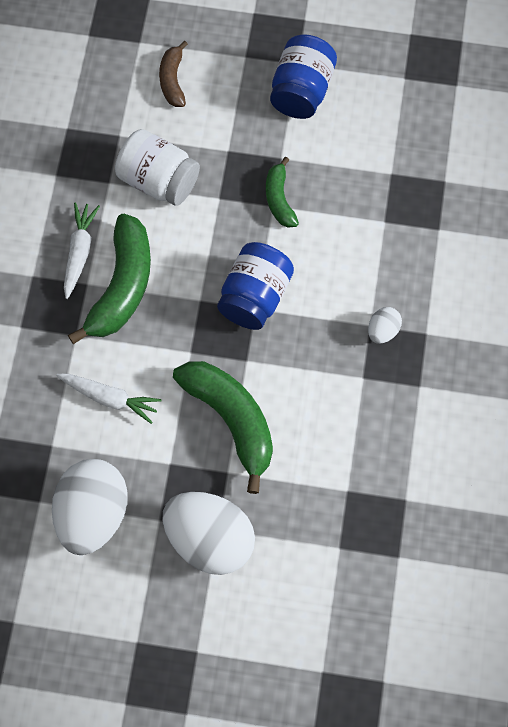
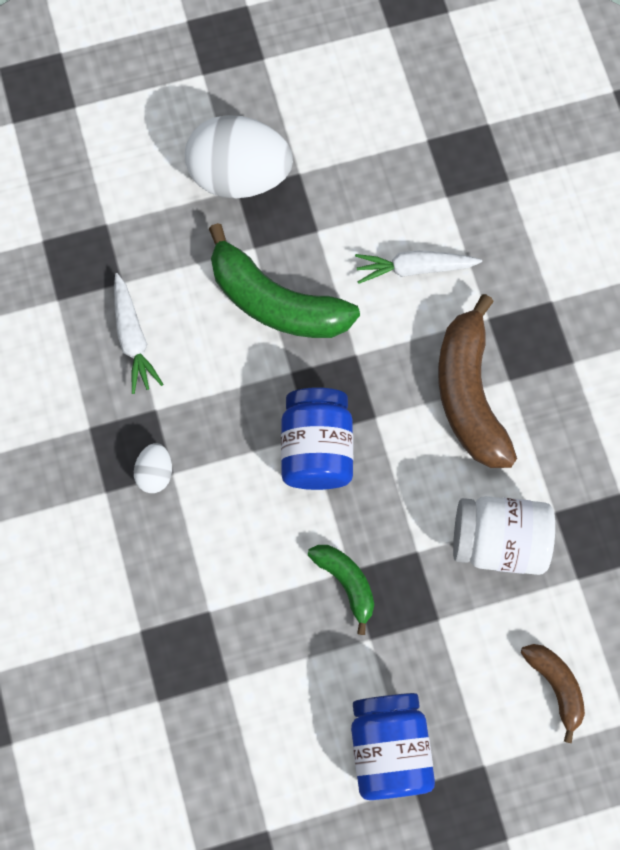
camera: 155 degrees right, 5 degrees up
white egg [52,459,128,555] -> none
white carrot [64,202,100,299] -> white carrot moved to [114,273,164,394]
green banana [68,214,151,344] -> brown banana [438,294,517,468]

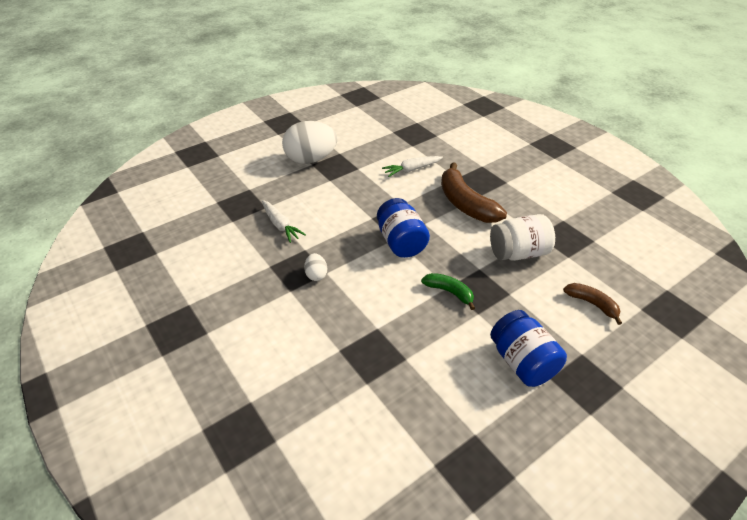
camera: 20 degrees left, 30 degrees down
green banana [209,223,360,338] -> none

